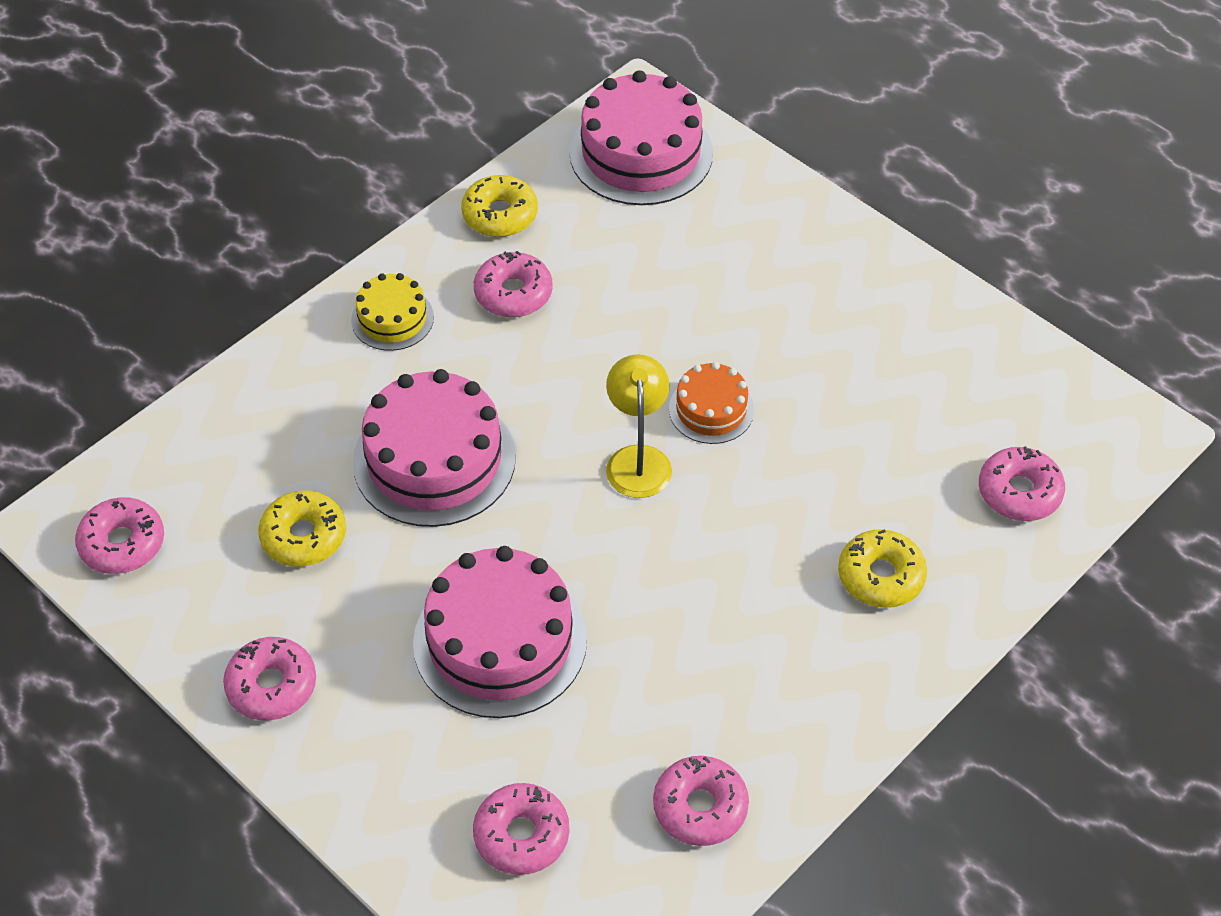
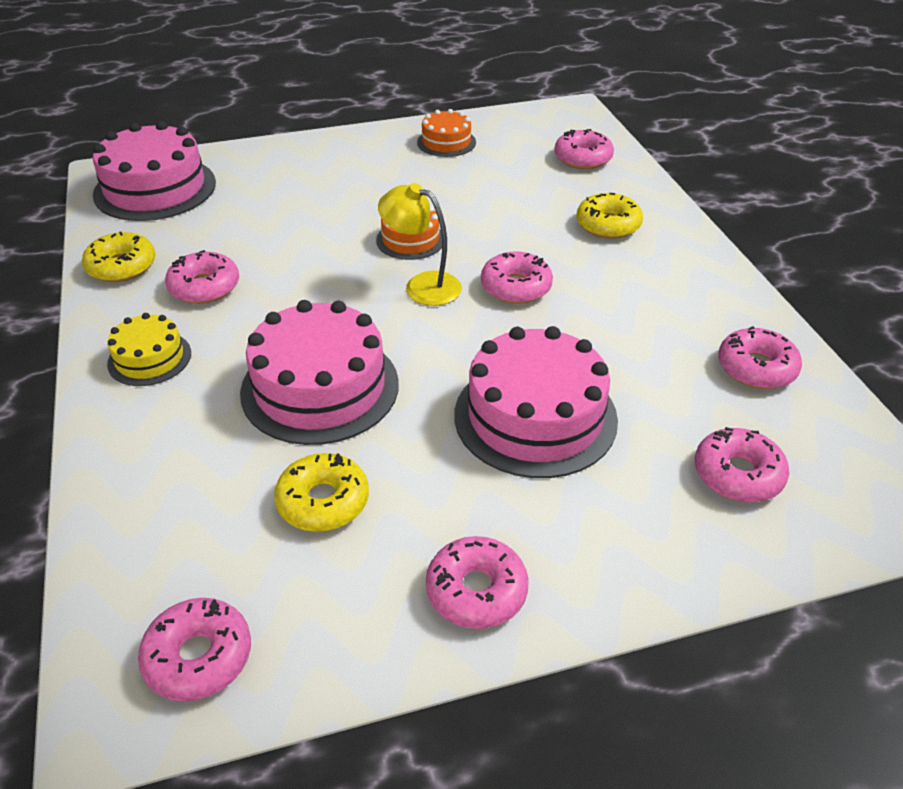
camera: 60 degrees left, 10 degrees down
none -> orange cake [417,109,476,157]
none -> pink donut [481,251,553,304]

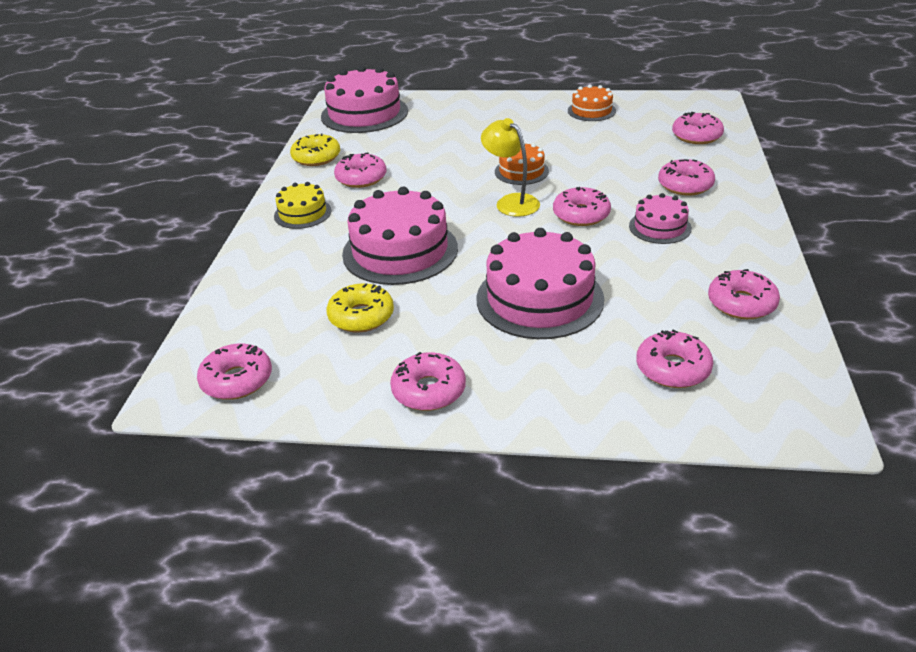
camera: 25 degrees right, 5 degrees down
yellow donut [577,193,643,239] -> pink donut [658,159,715,196]
none -> pink cake [629,193,692,244]

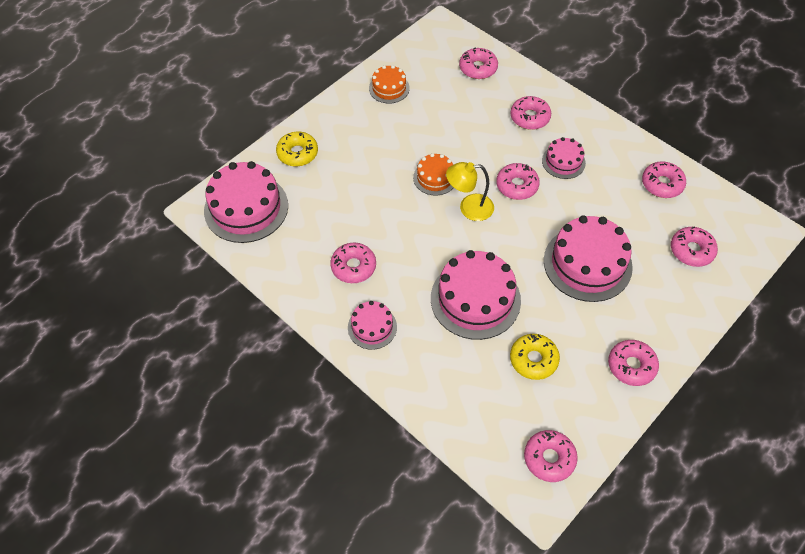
camera: 55 degrees left, 20 degrees up
yellow cake [274,182,332,229] -> pink cake [348,301,397,350]
yellow donut [290,134,340,166] -> yellow donut moved to [276,131,318,167]

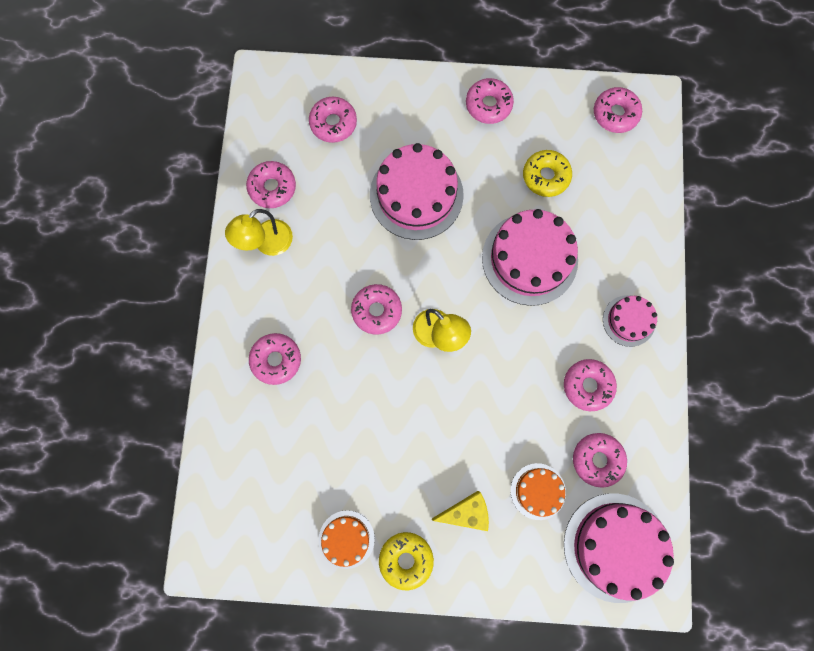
camera: 130 degrees left, 20 degrees up
yellow donut [276,131,318,167] -> yellow donut moved to [379,532,434,590]
orange cake [413,153,454,196] -> orange cake moved to [511,463,566,520]
pink donut [459,47,498,79] -> pink donut moved to [573,433,627,488]
pink cake [542,137,586,179] -> none
none -> yellow lamp [225,209,293,256]
none -> yellow cheese [432,491,489,531]

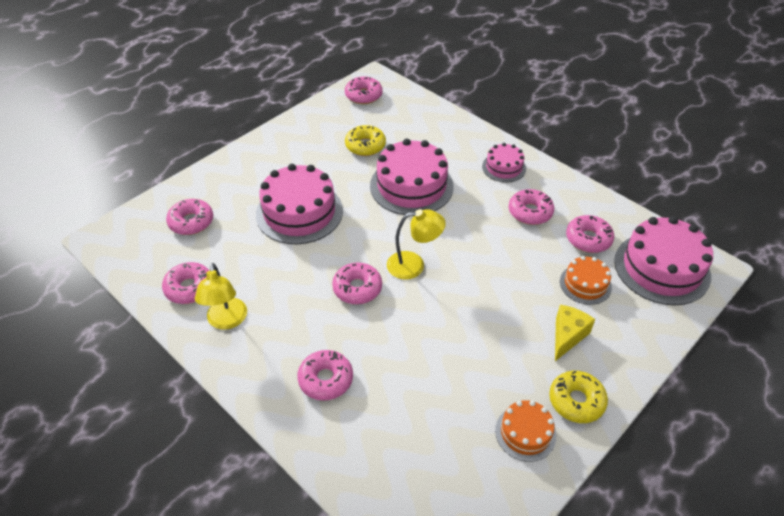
camera: 50 degrees left, 30 degrees down
pink donut [466,78,514,124] -> none

